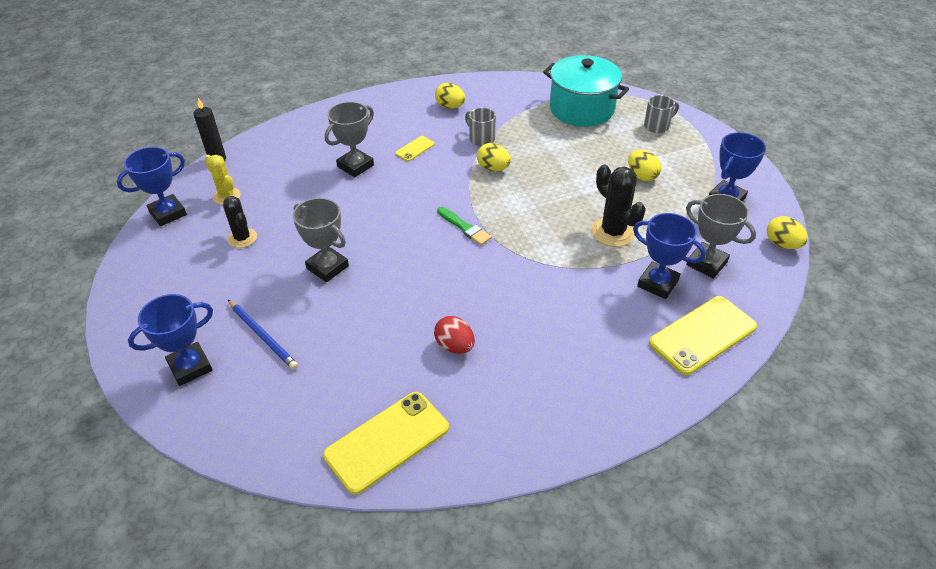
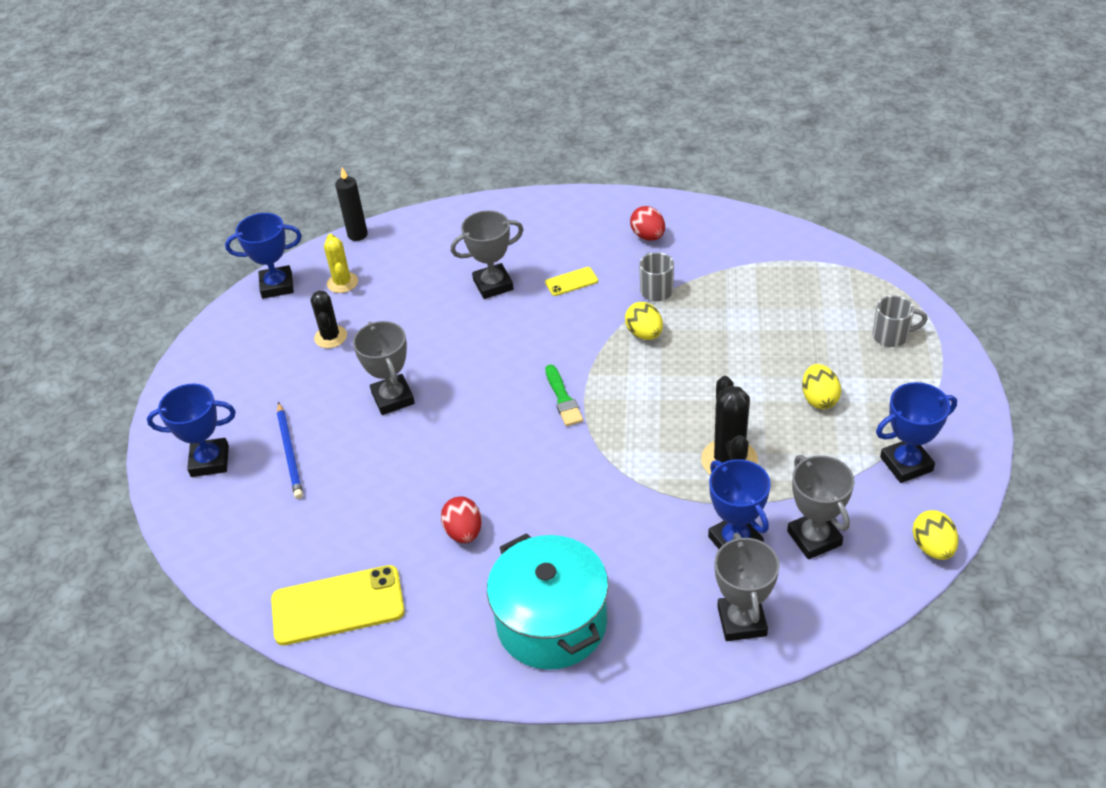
camera: 30 degrees right, 0 degrees up
yellow egg [435,83,465,109] -> red egg [630,206,665,241]
turquoise pot [543,55,629,127] -> turquoise pot moved to [487,533,608,670]
yellow phone [649,296,757,375] -> grey trophy [715,533,780,641]

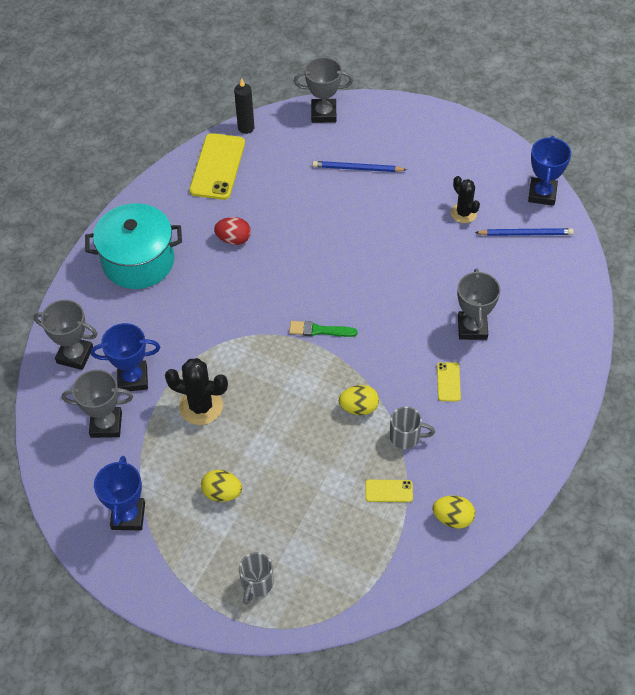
camera: 110 degrees right, 10 degrees up
blue trophy [147,383,236,477] -> none
black cactus [311,291,347,348] -> black cactus turned 45 degrees clockwise [451,176,480,223]
yellow cactus [324,234,358,293] -> blue pencil [475,228,574,236]
black candle [335,168,368,241] -> black candle moved to [234,78,254,134]
grey trophy [353,321,415,415] -> grey trophy moved to [294,57,353,123]
red egg [630,206,665,241] -> none
yellow egg [912,510,958,560] -> yellow egg moved to [433,496,475,528]
none -> yellow phone [365,480,413,502]

